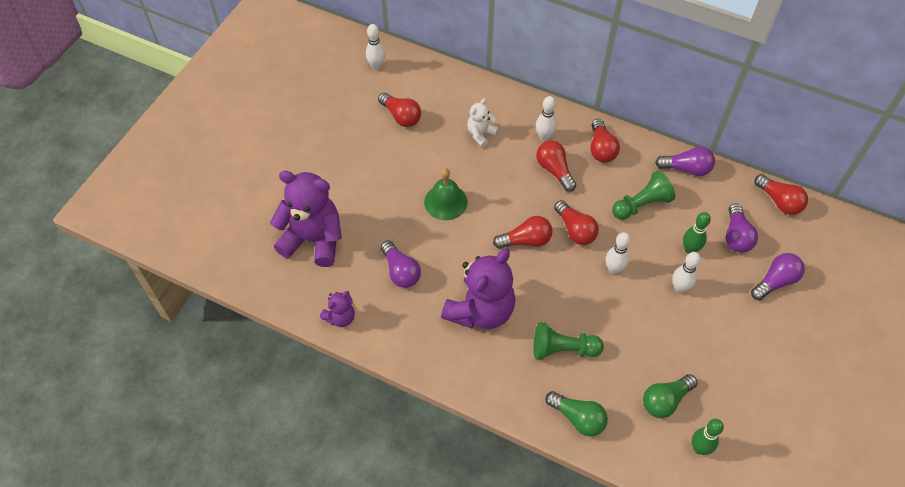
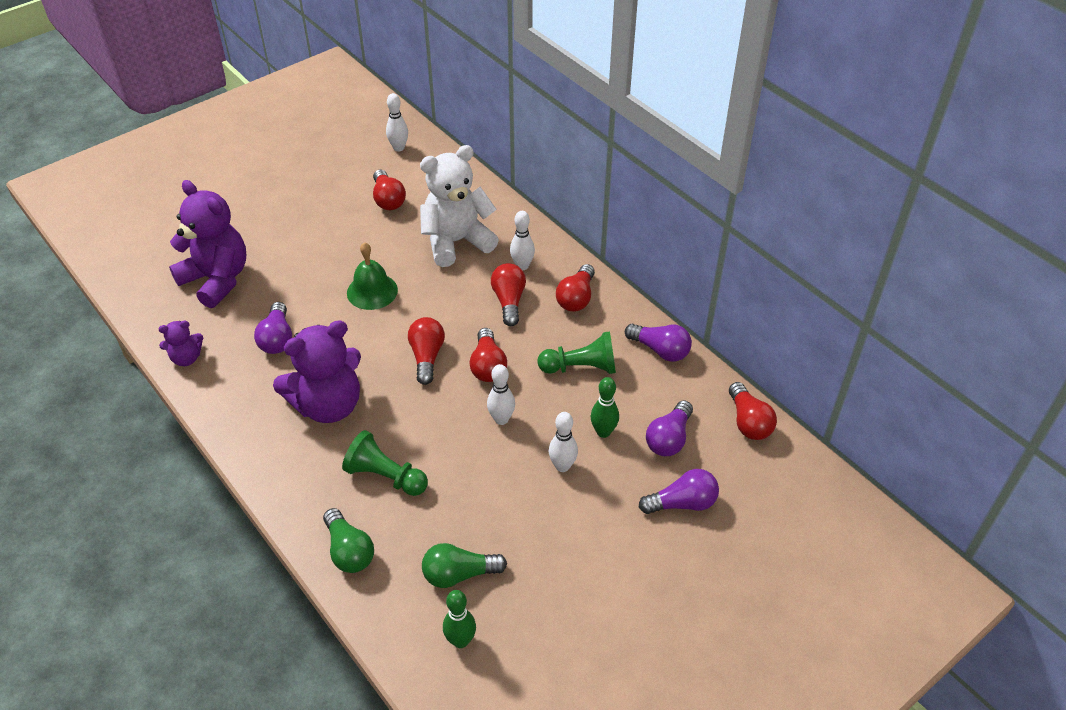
camera: 25 degrees right, 10 degrees down
white teddy bear [467,98,498,147] -> white teddy bear [420,145,499,267], size x2.05
red light bulb [493,216,552,249] -> red light bulb turned 105 degrees counterclockwise [408,317,445,385]

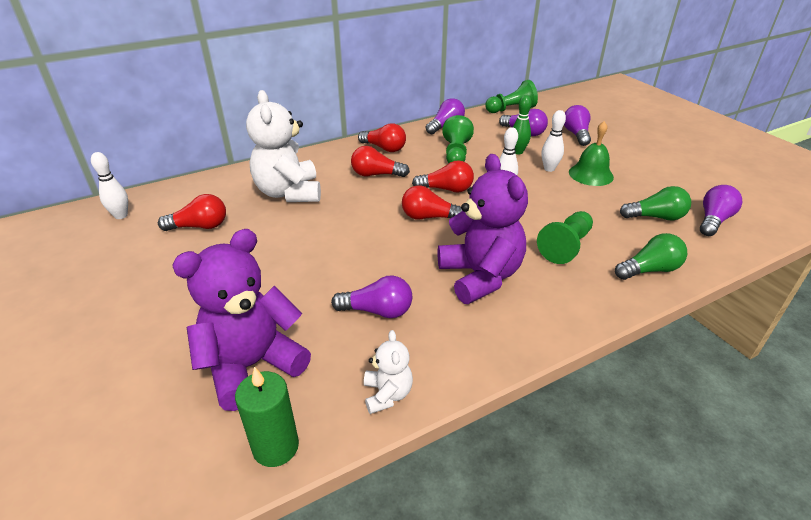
camera: 80 degrees left, 10 degrees down
purple teddy bear [159,321,203,366] -> white teddy bear [364,330,413,414]
green bell [347,242,398,310] -> green bell moved to [569,121,614,186]
green light bulb [422,543,507,588] -> green light bulb turned 90 degrees counterclockwise [620,186,691,220]
green bowling pin [443,590,476,648] -> purple light bulb [700,185,742,236]
white bowling pin [510,211,535,270] -> none
red light bulb [729,382,777,440] -> green pawn [485,80,538,113]
none -> green candle [235,367,299,467]

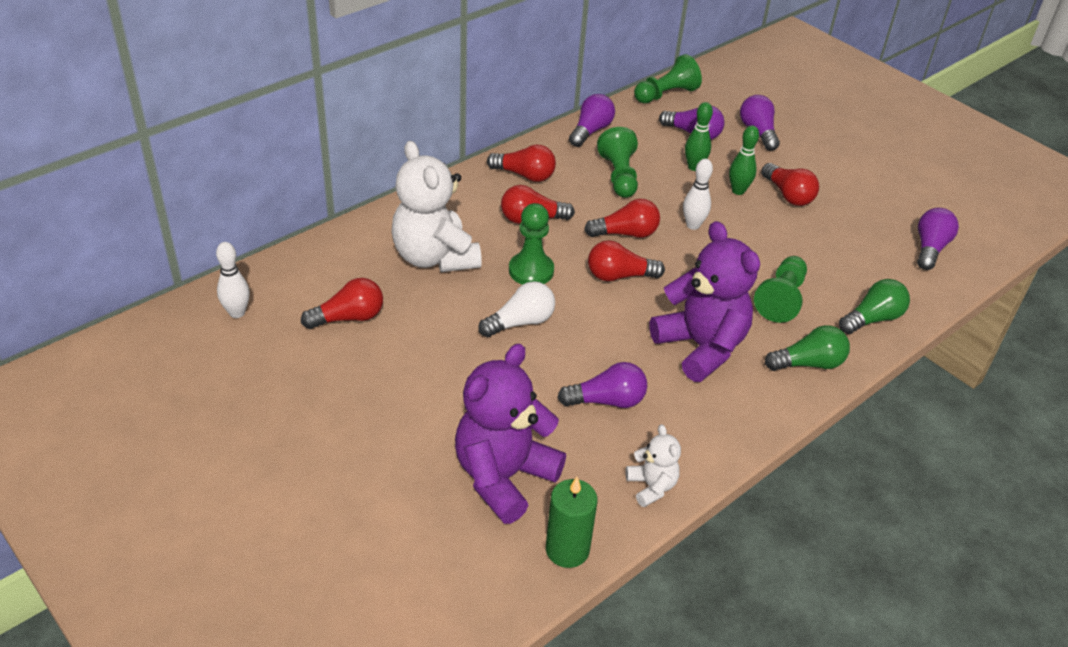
camera: 15 degrees left, 5 degrees up
white bowling pin [542,110,566,172] -> green bowling pin [729,125,759,195]
green bell [569,121,614,186] -> red light bulb [761,163,819,206]
green light bulb [620,186,691,220] -> green light bulb moved to [765,325,850,371]
none -> white light bulb [478,281,555,337]
none -> green pawn [509,203,554,285]

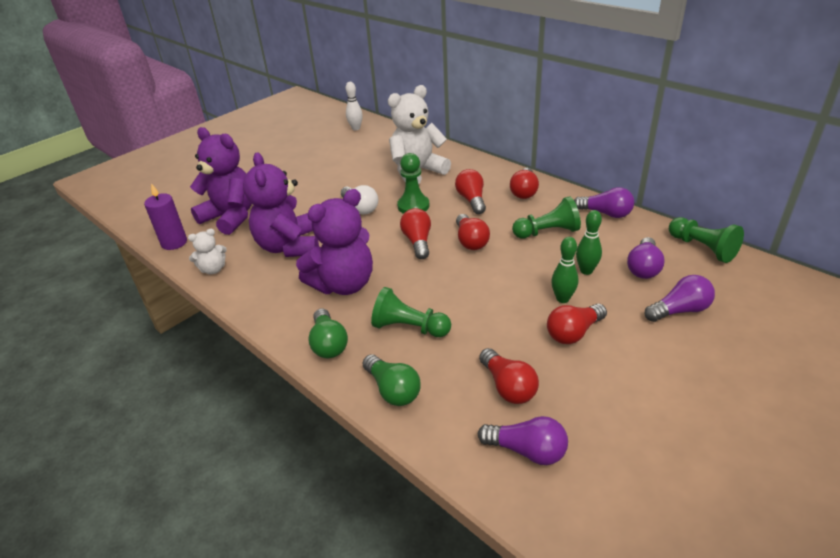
camera: 90 degrees right, 5 degrees down
red light bulb [301,278,383,329] -> red light bulb moved to [479,348,539,404]
green candle [546,477,597,568] -> purple candle [144,183,187,250]
purple light bulb [558,362,647,408] -> purple teddy bear [243,152,319,257]
white bowling pin [683,159,713,230] -> none

